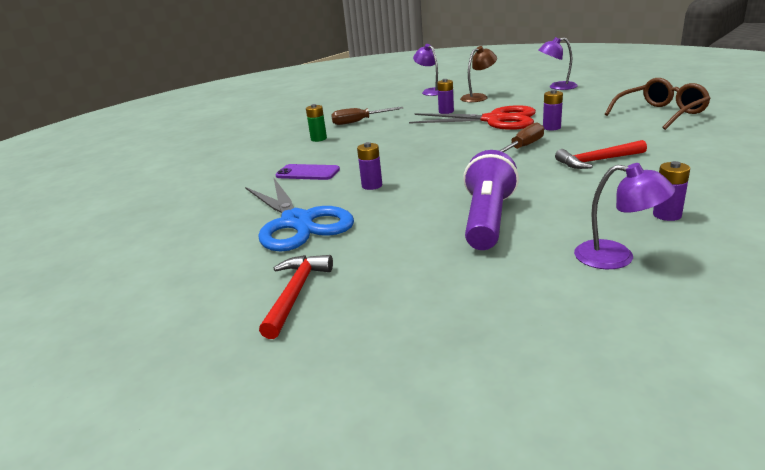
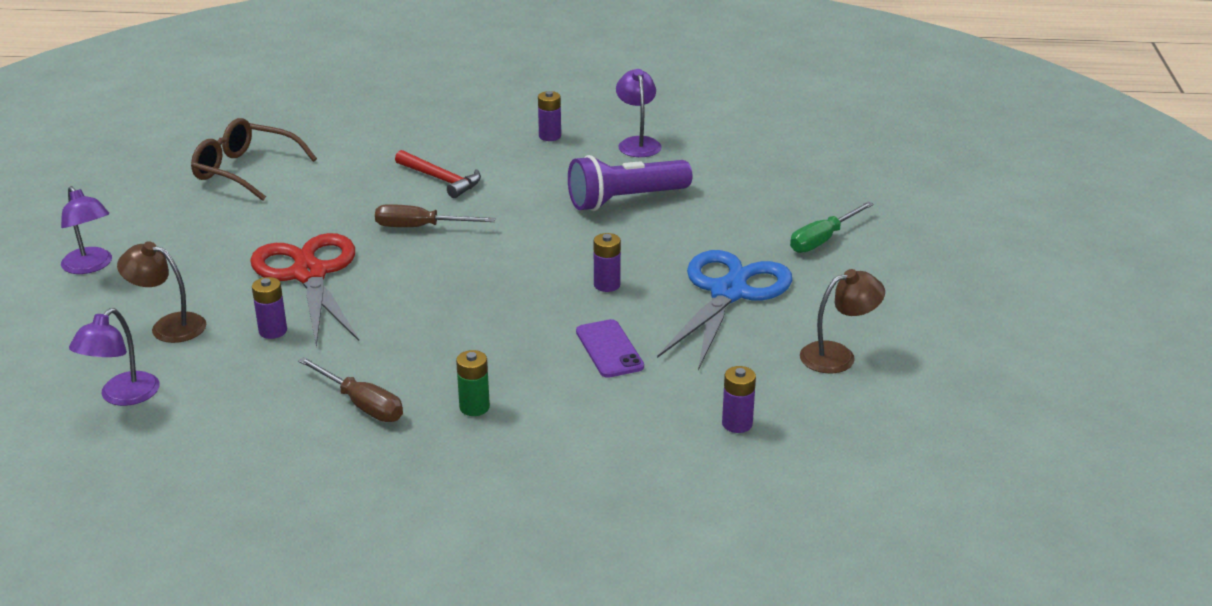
camera: 130 degrees left, 5 degrees up
red hammer [259,255,333,339] -> green screwdriver [790,201,874,253]
purple battery [543,90,563,130] -> purple battery moved to [722,366,756,433]
none -> brown lamp [800,269,885,373]

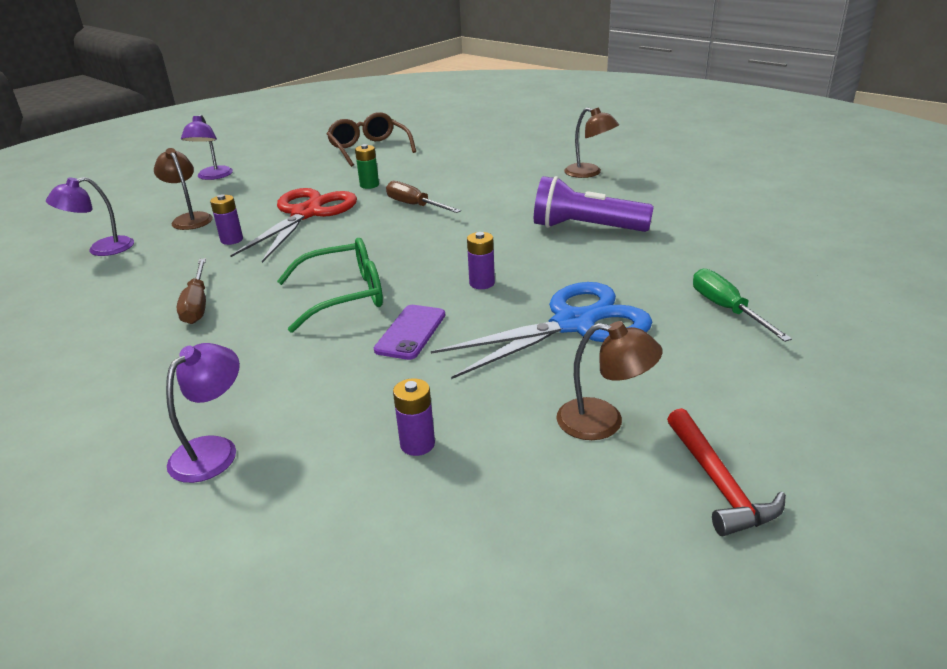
camera: 40 degrees right, 0 degrees up
red hammer [395,150,481,198] -> red hammer moved to [667,408,786,536]
green battery [456,350,490,416] -> green battery moved to [355,144,379,189]
purple battery [538,91,561,141] -> brown lamp [564,107,619,178]
purple lamp [616,69,662,157] -> purple lamp moved to [166,343,240,483]
green screwdriver [790,201,874,253] -> green screwdriver turned 75 degrees clockwise [693,268,792,342]
none -> green glasses [277,238,383,333]

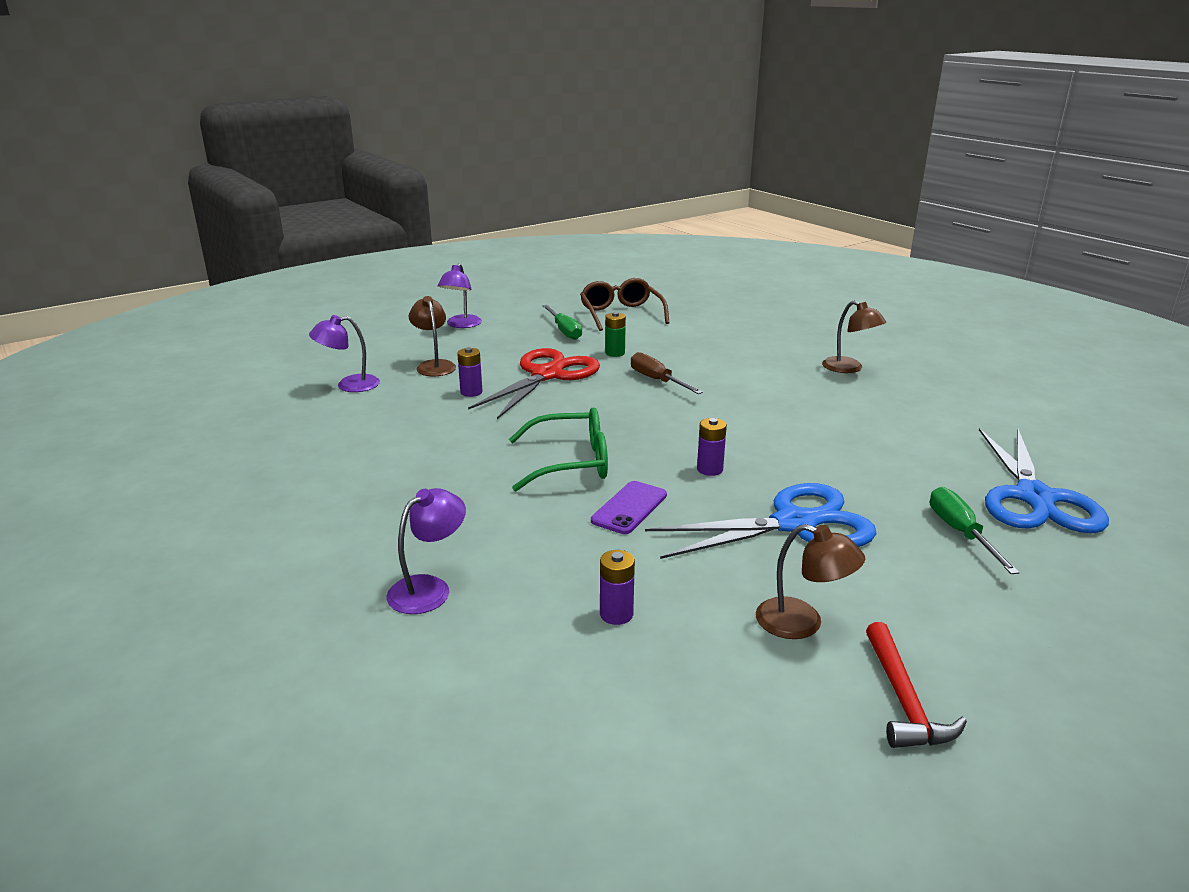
camera: 10 degrees right, 5 degrees down
brown screwdriver [176,258,206,324] -> none
purple flashlight [534,176,654,232] -> none
none -> green screwdriver [542,305,582,340]
none -> blue scissors [979,428,1109,533]

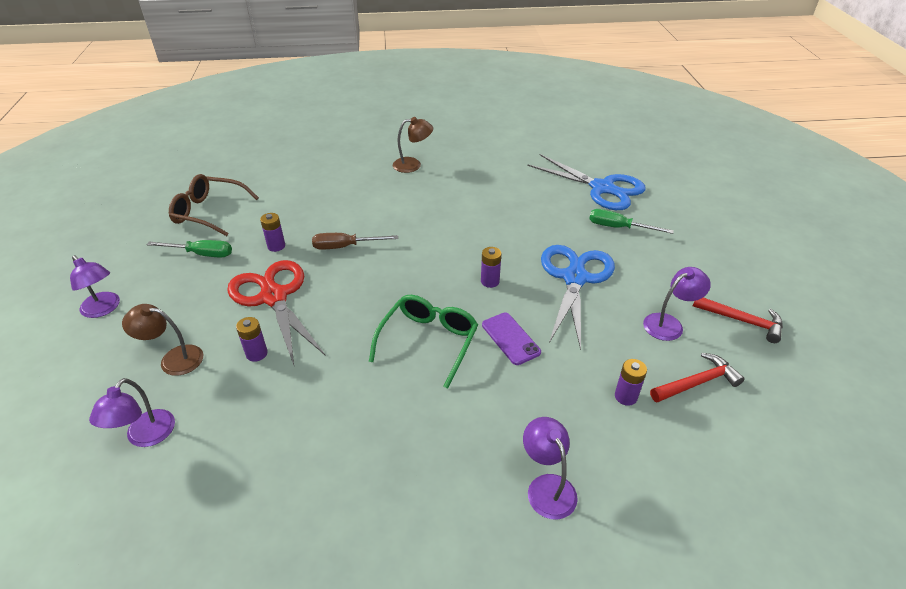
camera: 60 degrees left, 15 degrees up
green battery [605,312,626,357] -> purple battery [260,213,285,252]
brown lamp [756,524,865,639] -> purple lamp [643,267,711,341]
none -> red hammer [650,353,745,403]

